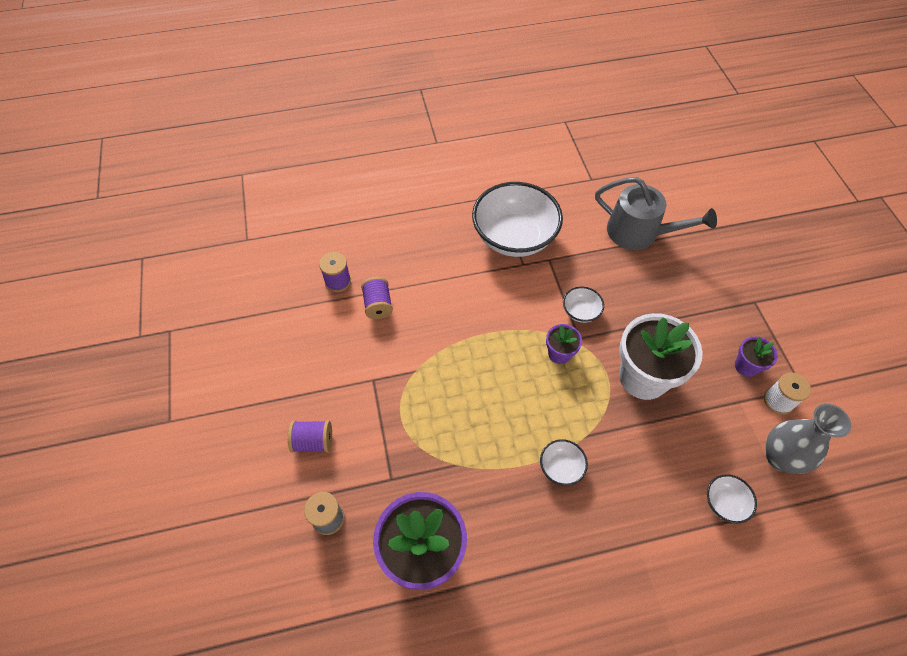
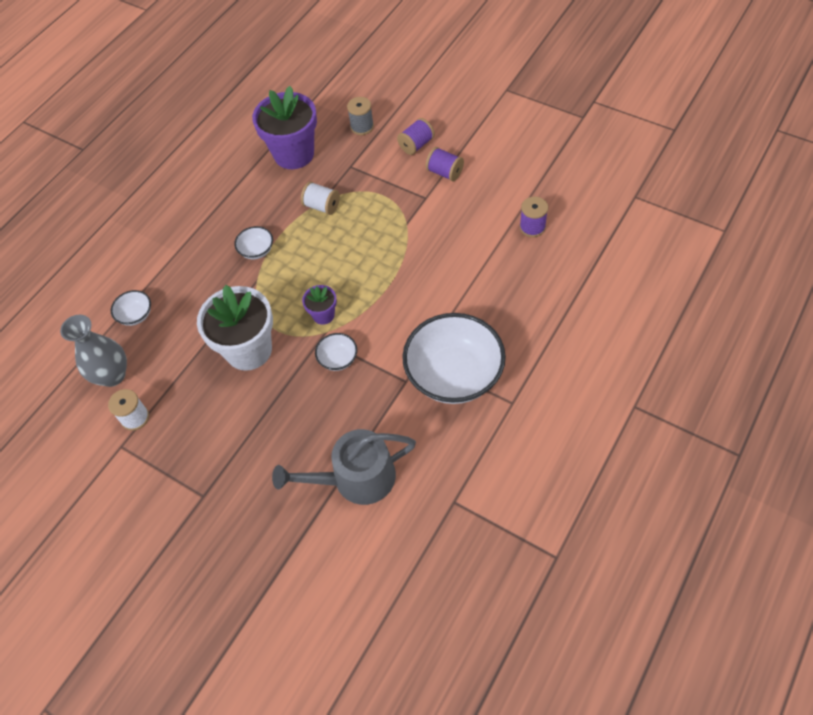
camera: 140 degrees right, 0 degrees up
purple spool [361,277,393,319] -> purple spool moved to [425,147,464,181]
purple flower pot [735,336,778,377] -> none
none -> white spool [301,182,340,215]

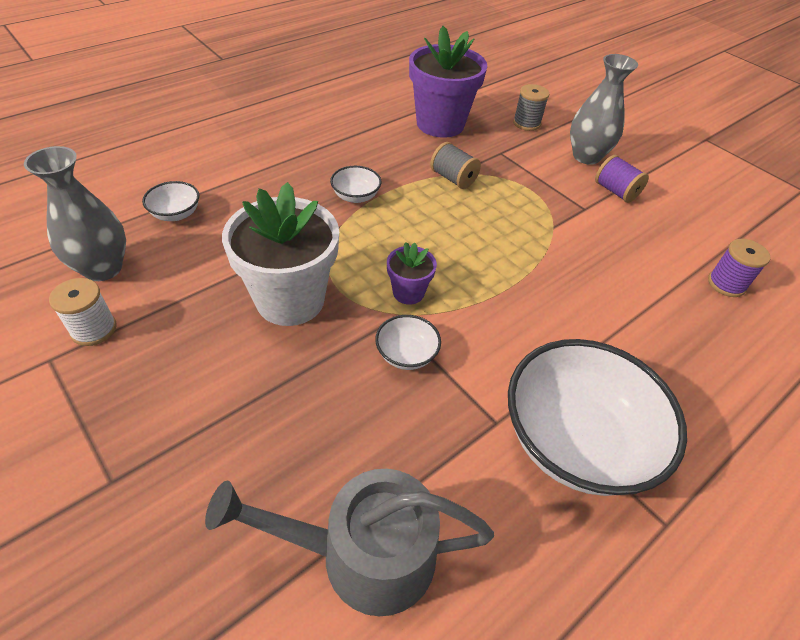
camera: 10 degrees right, 10 degrees down
white spool [301,182,340,215] -> grey spool [430,142,481,189]
purple spool [397,118,435,155] -> grey vase [570,54,638,165]

